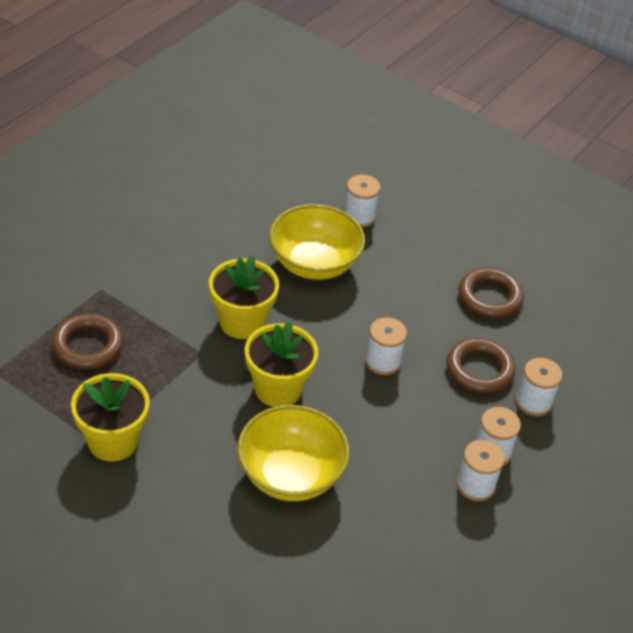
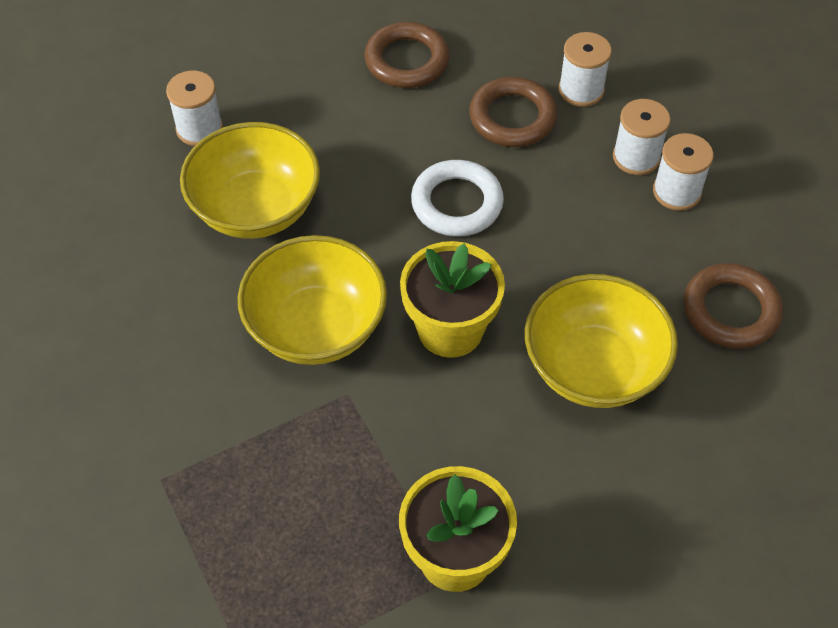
camera: 60 degrees left, 10 degrees up
brown ring [52,314,123,370] -> brown ring moved to [684,263,783,349]
yellow flower pot [209,255,279,339] -> yellow bowl [238,235,387,365]
white spool [365,317,407,375] -> white ring [411,160,504,236]

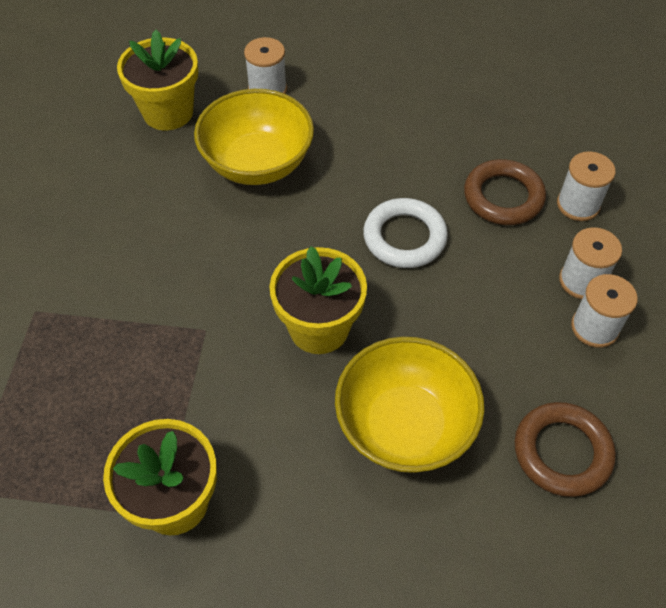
camera: 35 degrees right, 0 degrees up
yellow bowl [238,235,387,365] -> none
brown ring [364,22,450,88] -> none
none -> yellow flower pot [117,30,198,130]

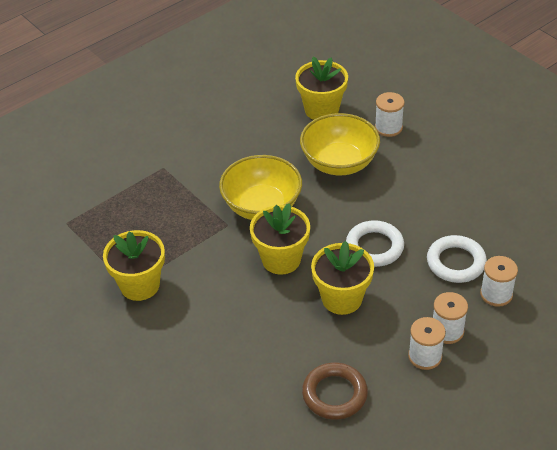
camera: 45 degrees right, 10 degrees down
yellow bowl [335,337,485,473] -> yellow bowl moved to [219,155,302,220]
brown ring [464,159,546,225] -> white ring [427,235,487,283]
none -> yellow flower pot [311,241,374,315]

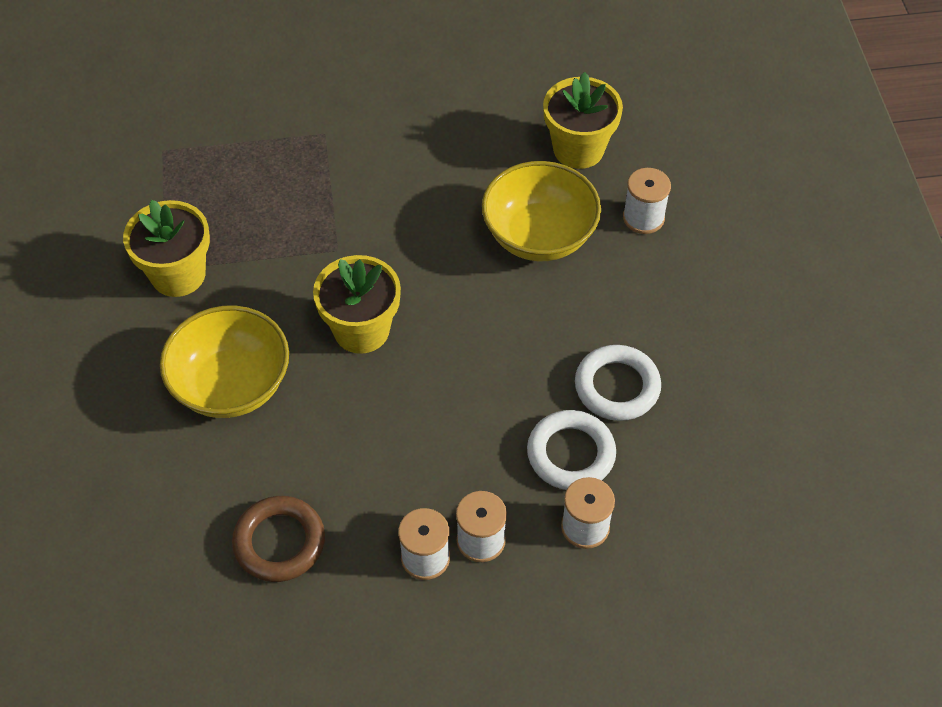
camera: 30 degrees right, 10 degrees up
yellow bowl [219,155,302,220] -> yellow bowl moved to [160,305,289,418]
yellow flower pot [311,241,374,315] -> none
white ring [346,220,404,267] -> white ring moved to [575,345,661,421]

